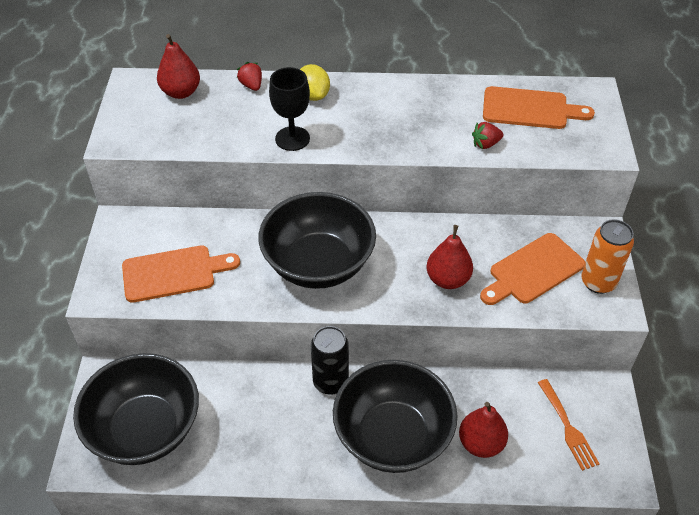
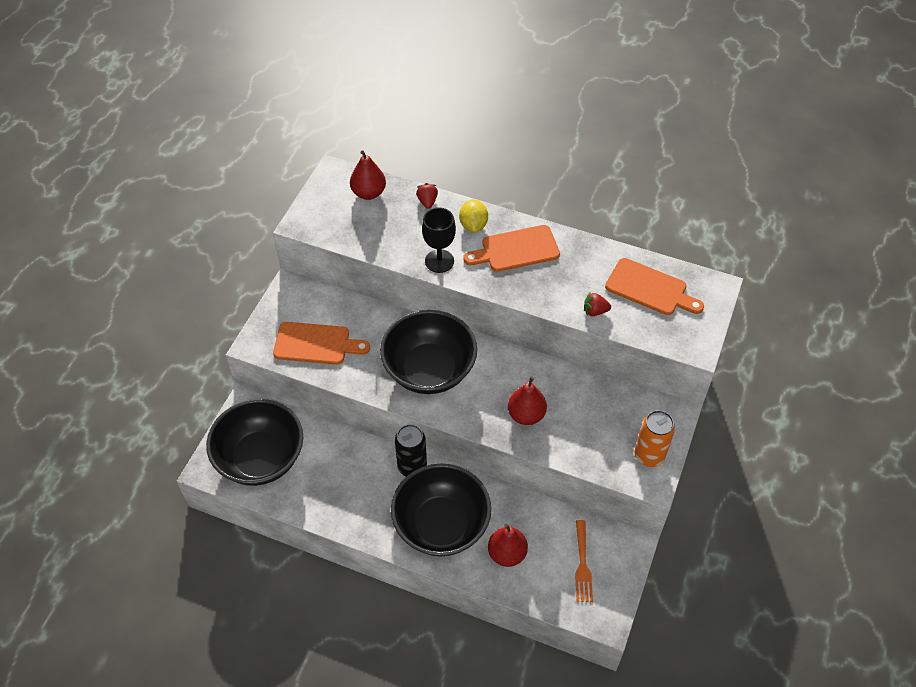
camera: 20 degrees right, 5 degrees up
orange cutting board [480,233,585,305] -> orange cutting board moved to [463,225,560,272]

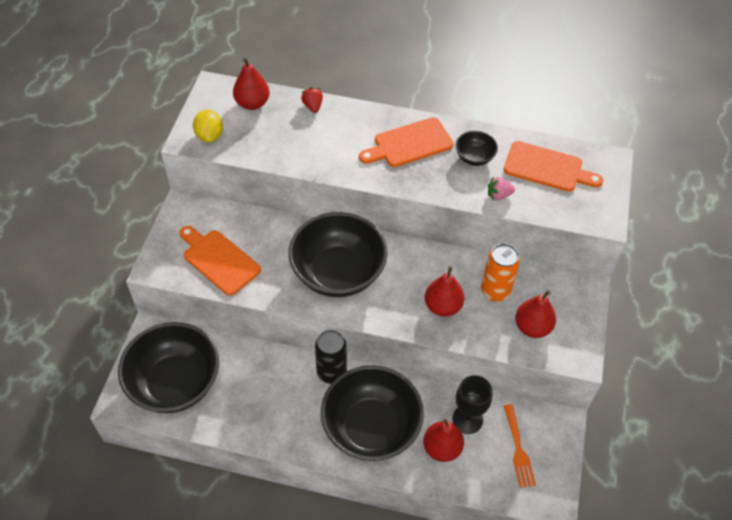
camera: 10 degrees left, 0 degrees up
orange cutting board [273,322,370,365] -> orange cutting board turned 135 degrees counterclockwise [179,226,261,296]
black goblet [422,208,456,273] -> black goblet moved to [452,375,492,434]
yellow lemon [459,199,488,232] -> yellow lemon moved to [193,109,223,142]
red strawberry [584,293,611,316] -> pink strawberry [488,177,515,201]
orange can [634,410,675,467] -> orange can moved to [481,243,520,302]
none -> black bowl [455,131,498,166]
none -> red pear [515,290,556,338]

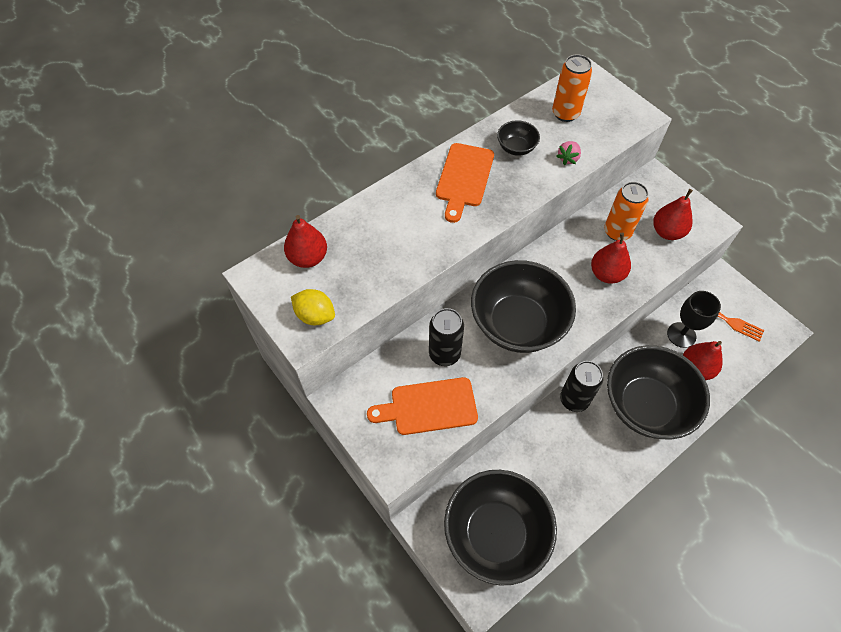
camera: 50 degrees left, 5 degrees up
red strawberry [301,87,323,113] -> none
orange cutting board [504,141,603,192] -> orange can [552,54,592,122]
none -> black can [429,308,464,366]

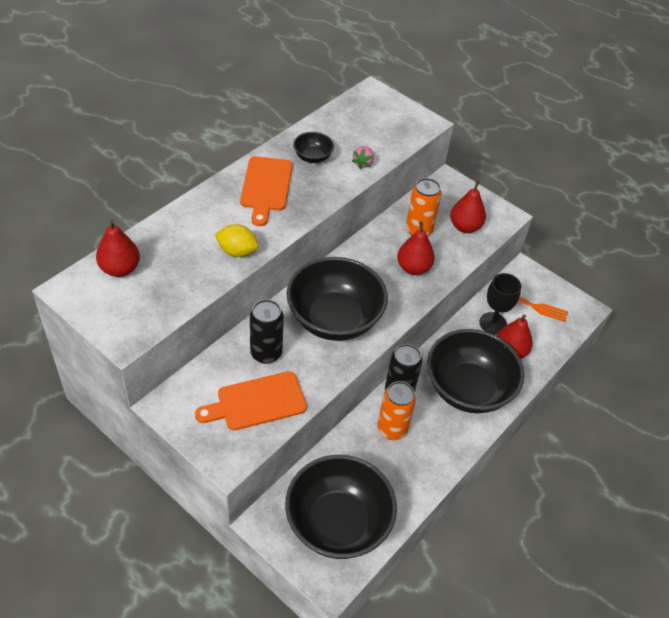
camera: 15 degrees left, 10 degrees down
yellow lemon [291,289,335,325] -> yellow lemon moved to [215,224,259,257]
orange can [552,54,592,122] -> orange can moved to [377,381,416,440]

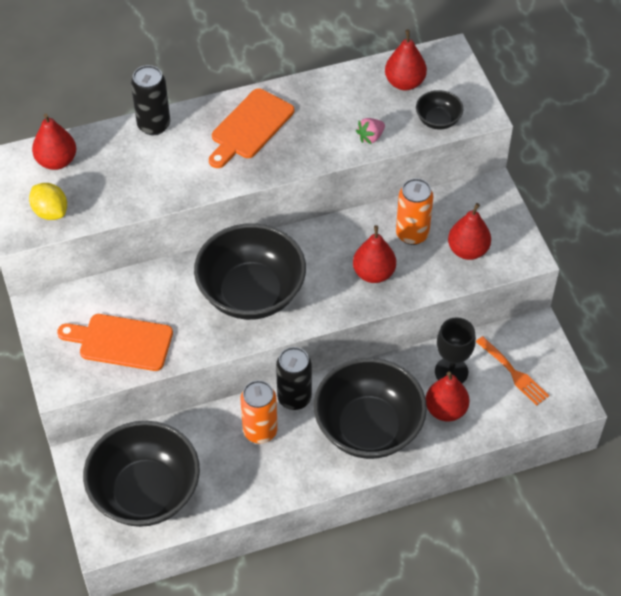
camera: 35 degrees right, 5 degrees up
yellow lemon [215,224,259,257] -> yellow lemon moved to [29,183,67,220]
black can [250,299,284,364] -> black can moved to [131,65,170,135]
black bowl [293,132,334,163] -> black bowl moved to [416,90,463,130]
none -> red pear [385,30,427,91]

